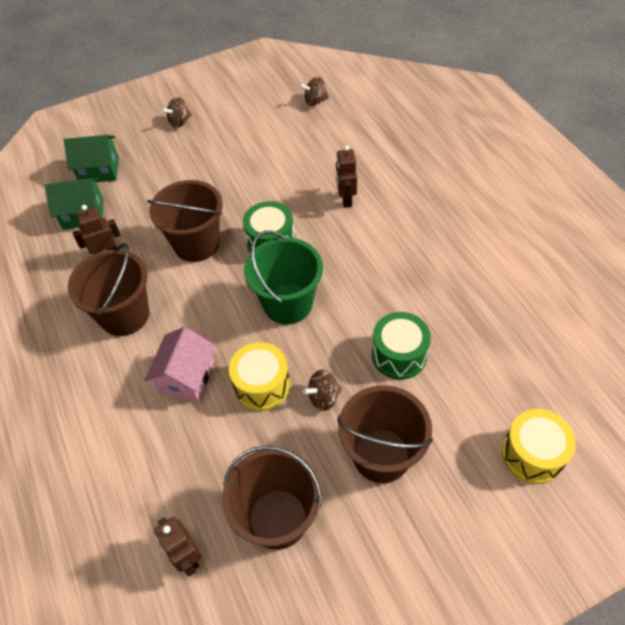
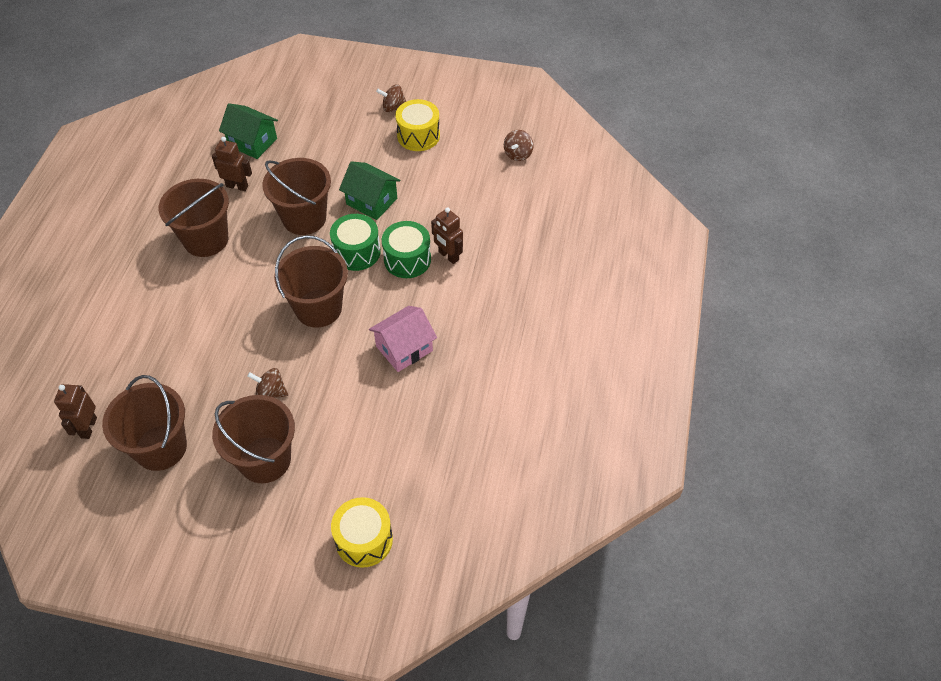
camera: 35 degrees right, 0 degrees up
green house [64,135,119,182] -> green house moved to [339,161,401,220]
pink house [145,327,216,402] -> pink house moved to [369,306,437,372]
yellow drum [229,342,290,411] -> yellow drum moved to [395,99,440,151]
green bucket [244,231,323,324] -> brown bucket [274,235,348,328]
brown spinning top [299,77,329,106] -> brown spinning top turned 90 degrees counterclockwise [504,130,534,161]
brown robot [336,145,357,208] -> brown robot turned 75 degrees counterclockwise [431,207,463,264]
green drum [372,312,431,379] -> green drum moved to [382,221,431,278]

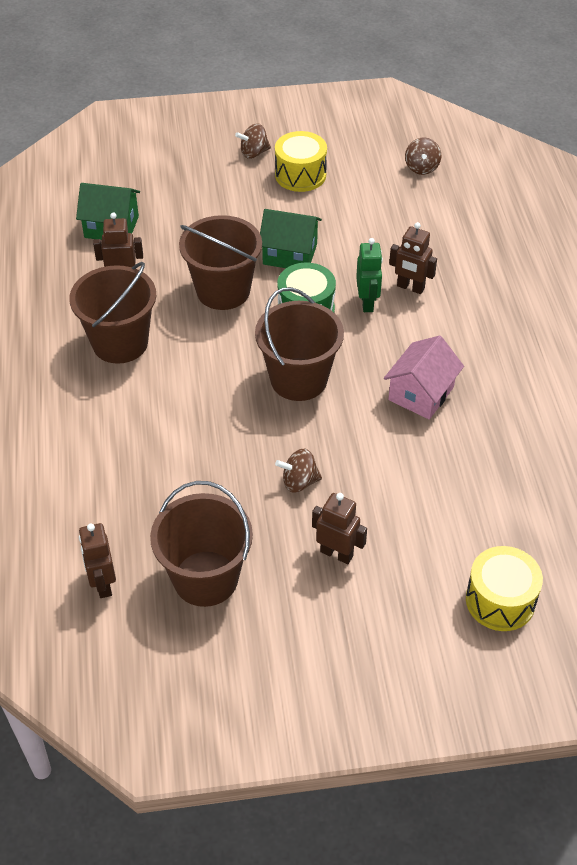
camera: 20 degrees left, 5 degrees down
brown bucket [212,395,295,483] -> brown robot [312,493,367,564]
green drum [382,221,431,278] -> green robot [356,238,383,312]

